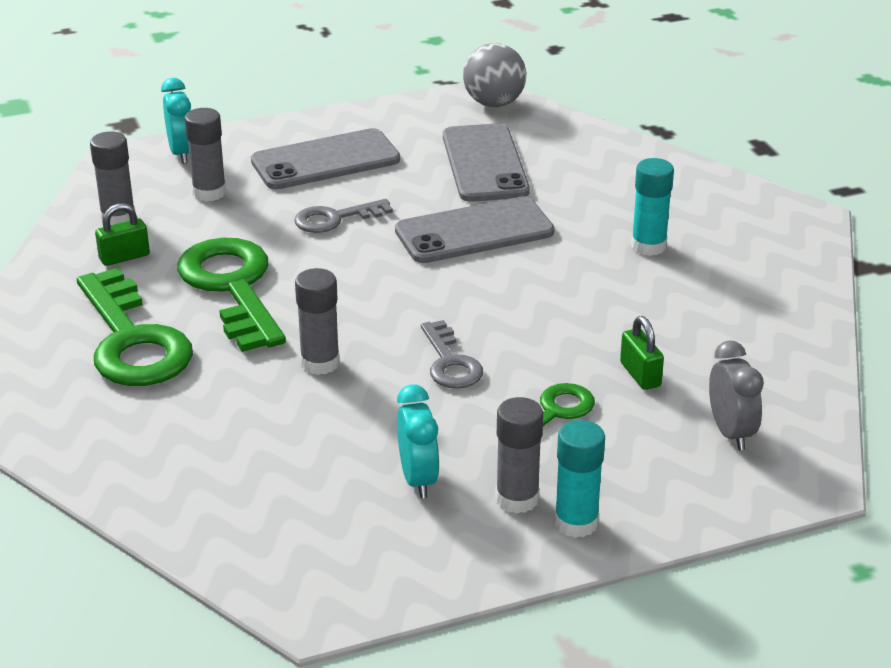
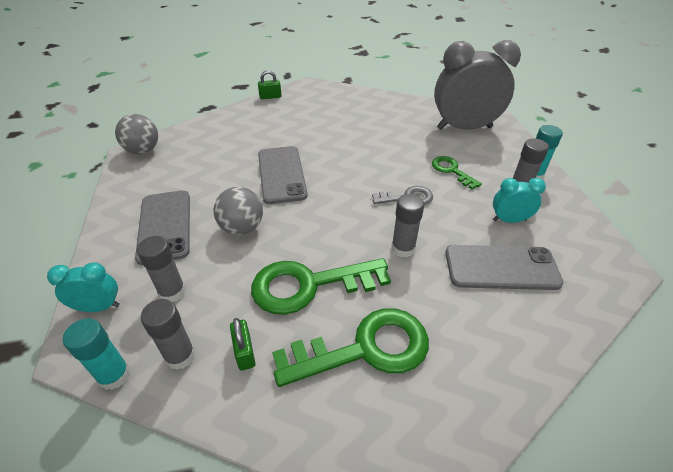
camera: 80 degrees left, 10 degrees up
grey key [294,199,393,233] -> grey ball [213,187,263,235]
grey phone [443,123,530,202] -> grey phone moved to [445,245,564,290]
green padlock [620,316,664,390] -> green padlock moved to [258,70,282,99]
turquoise glue stick [631,158,674,256] -> turquoise glue stick moved to [63,318,131,390]
grey clock [709,340,764,450] -> grey clock [434,40,521,130], size x2.12

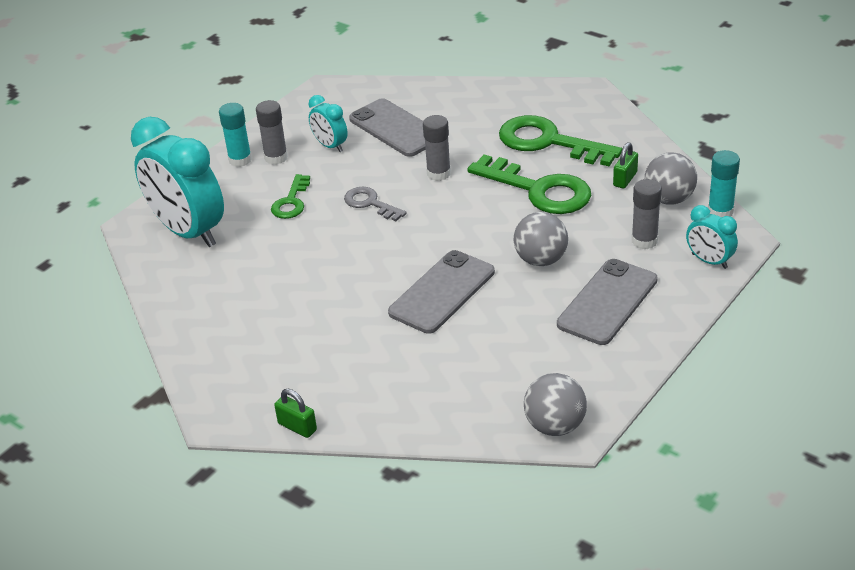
camera: 130 degrees left, 5 degrees down
grey glue stick [141,299,195,370] -> grey ball [645,152,697,205]
grey clock [434,40,521,130] -> turquoise clock [131,117,224,247]

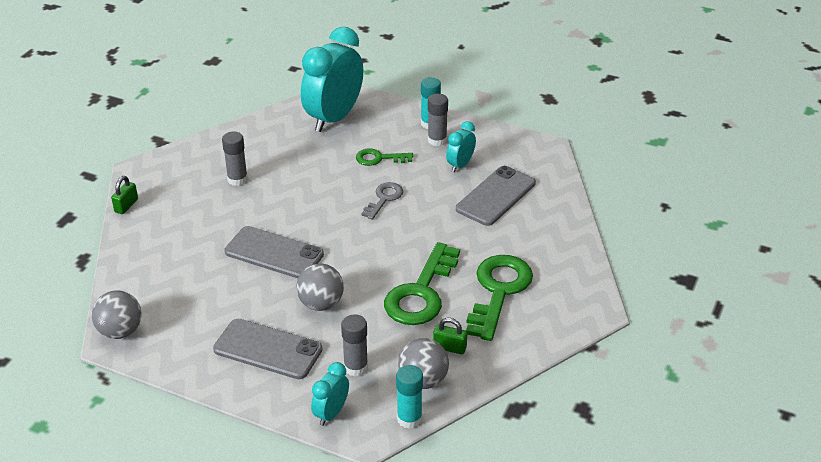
camera: 75 degrees right, 0 degrees up
grey glue stick [423,115,451,181] -> grey glue stick moved to [222,131,248,186]

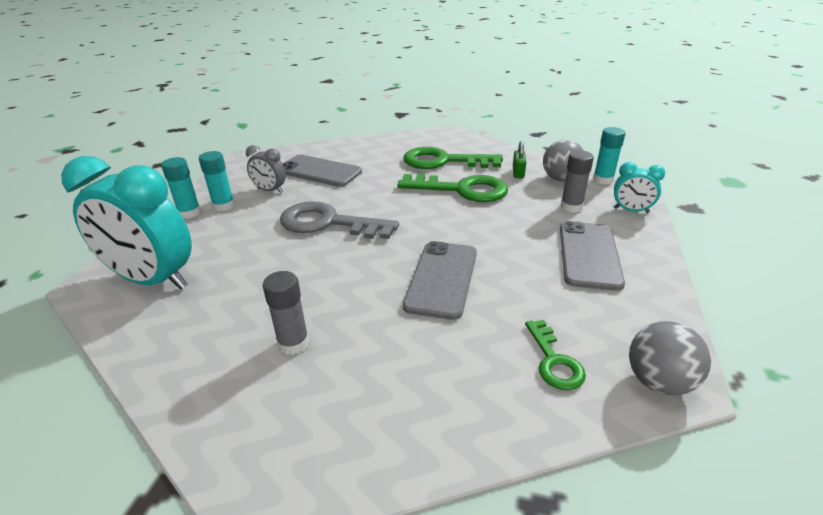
camera: 100 degrees left, 5 degrees down
green padlock [111,176,138,214] -> none
grey ball [296,263,344,311] -> none
green key [356,148,413,166] -> green key moved to [525,320,586,390]
grey key [361,182,403,220] -> grey key [280,201,399,239], size x1.86
grey glue stick [428,94,448,146] -> turquoise glue stick [199,151,235,211]
turquoise clock [446,121,476,172] -> grey clock [246,145,286,193]

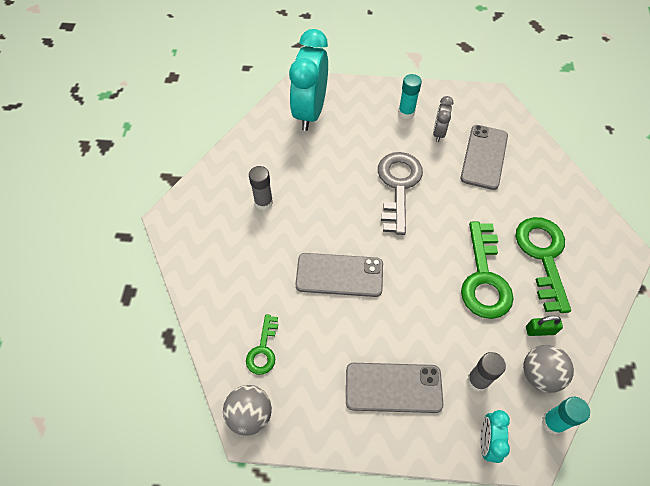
camera: 80 degrees right, 25 degrees up
turquoise glue stick [161,157,201,219] -> none
green key [525,320,586,390] -> green key turned 60 degrees counterclockwise [246,314,278,375]

